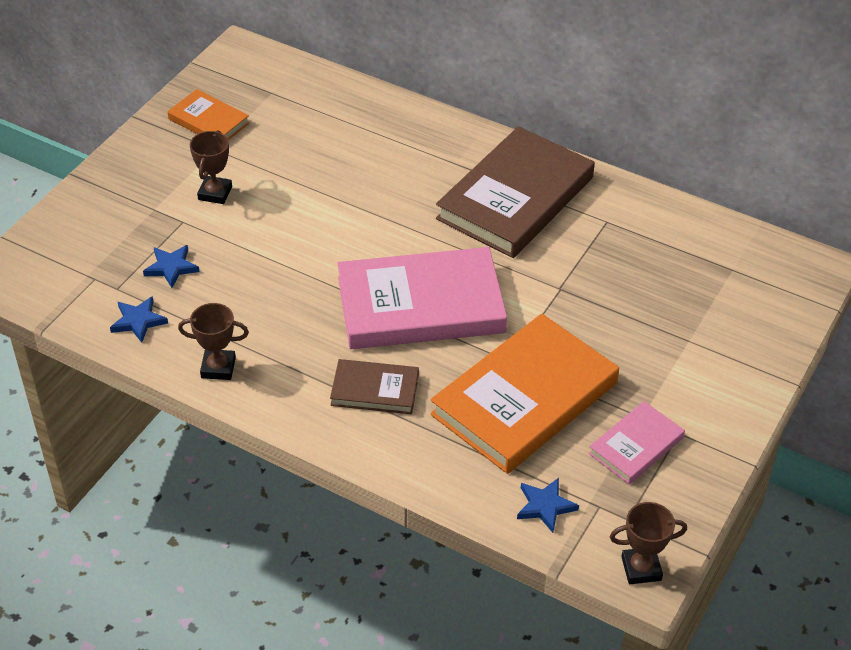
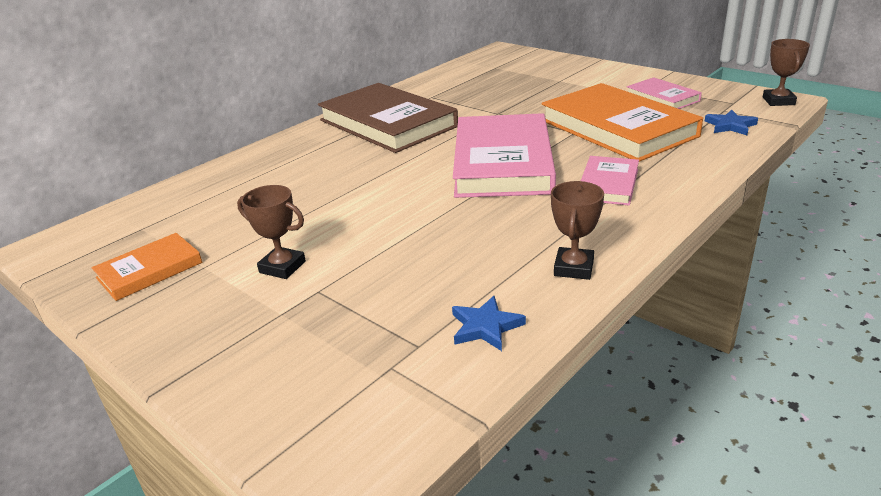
camera: 75 degrees left, 15 degrees down
blue star [143,245,199,288] -> none
brown book [330,359,419,414] -> pink book [581,156,639,205]

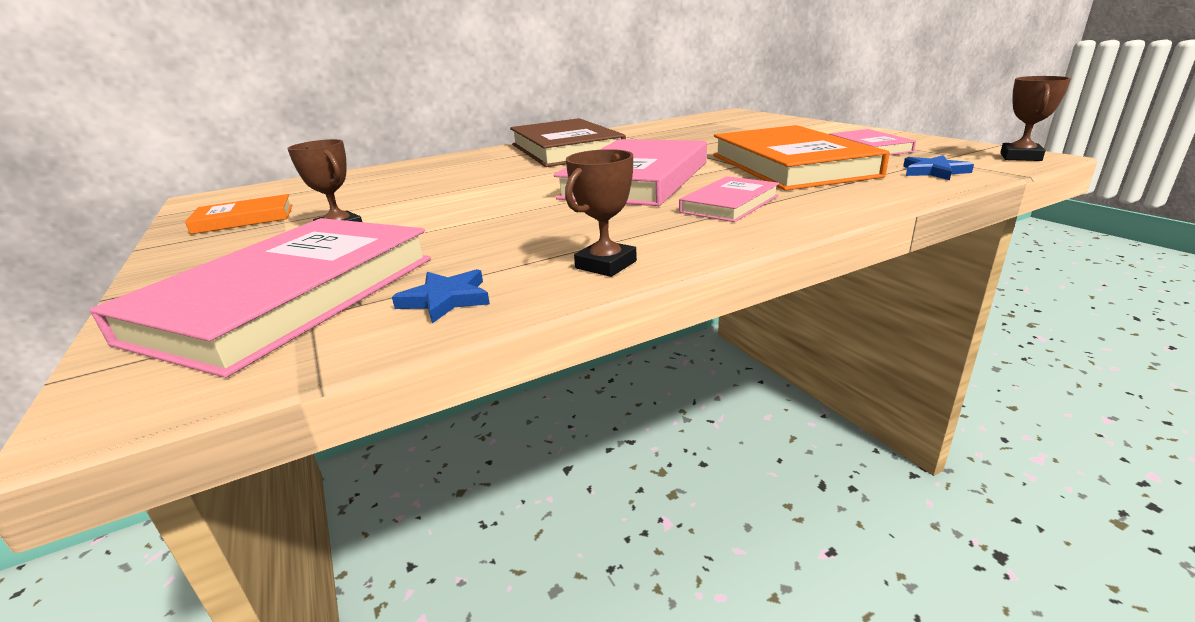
camera: 20 degrees right, 5 degrees down
none -> pink book [89,218,431,378]

